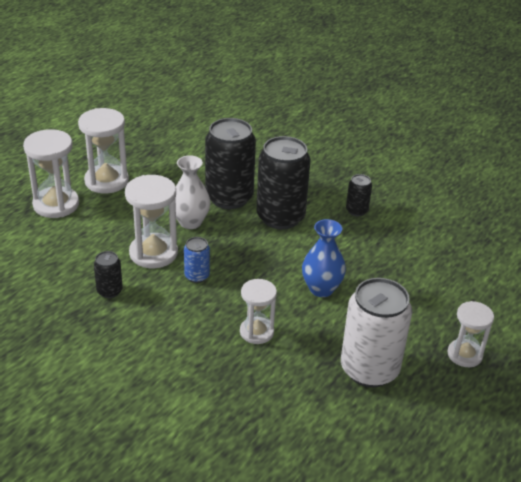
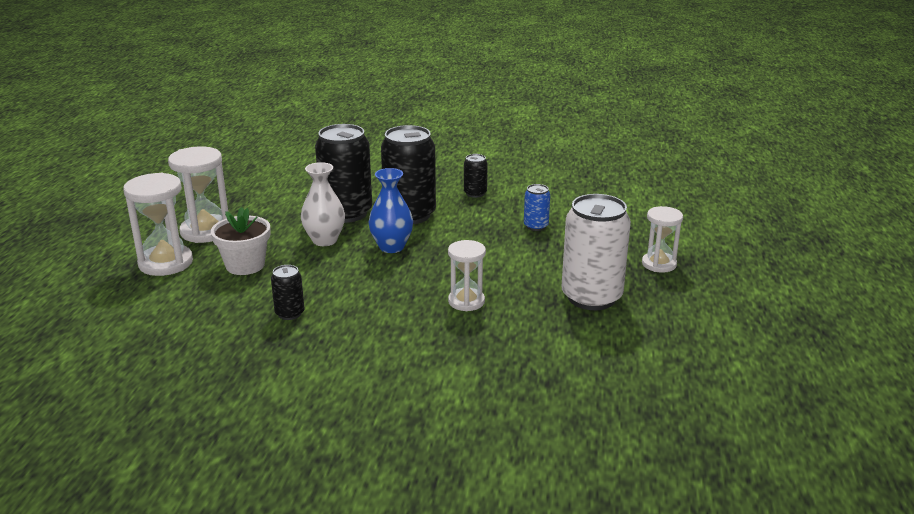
camera: 25 degrees left, 10 degrees down
white hourglass [125,175,178,268] -> none
blue can [184,237,210,283] -> blue can moved to [524,184,550,231]
blue vase [302,219,346,297] -> blue vase moved to [368,168,413,253]
none -> white flower pot [211,207,270,275]

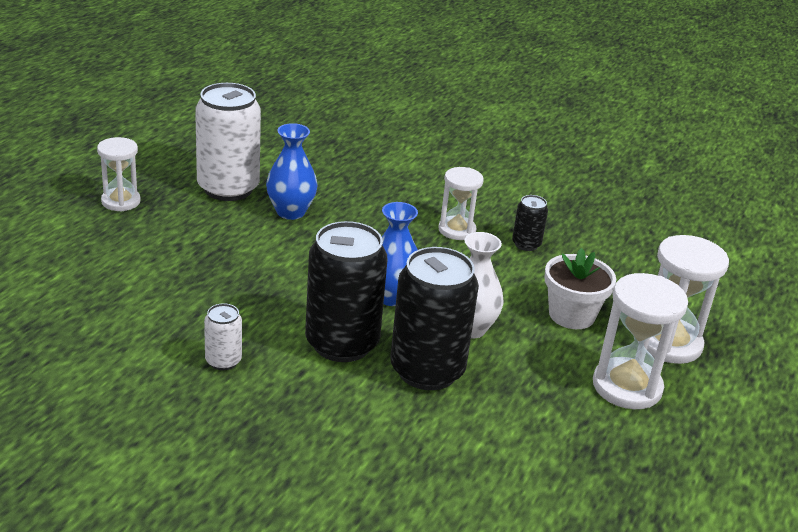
camera: 165 degrees left, 5 degrees up
white hourglass [448,240,486,311] -> white hourglass moved to [438,167,484,240]
black can [464,154,488,198] -> white can [204,303,242,370]
blue can [524,184,550,231] -> none
none -> blue vase [266,123,317,220]

